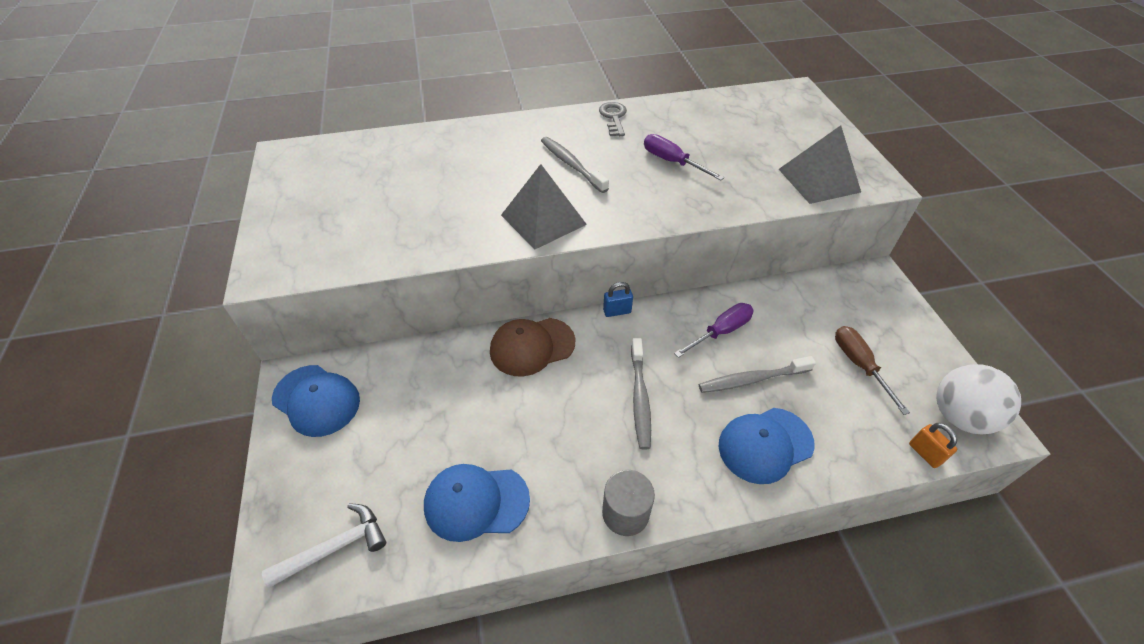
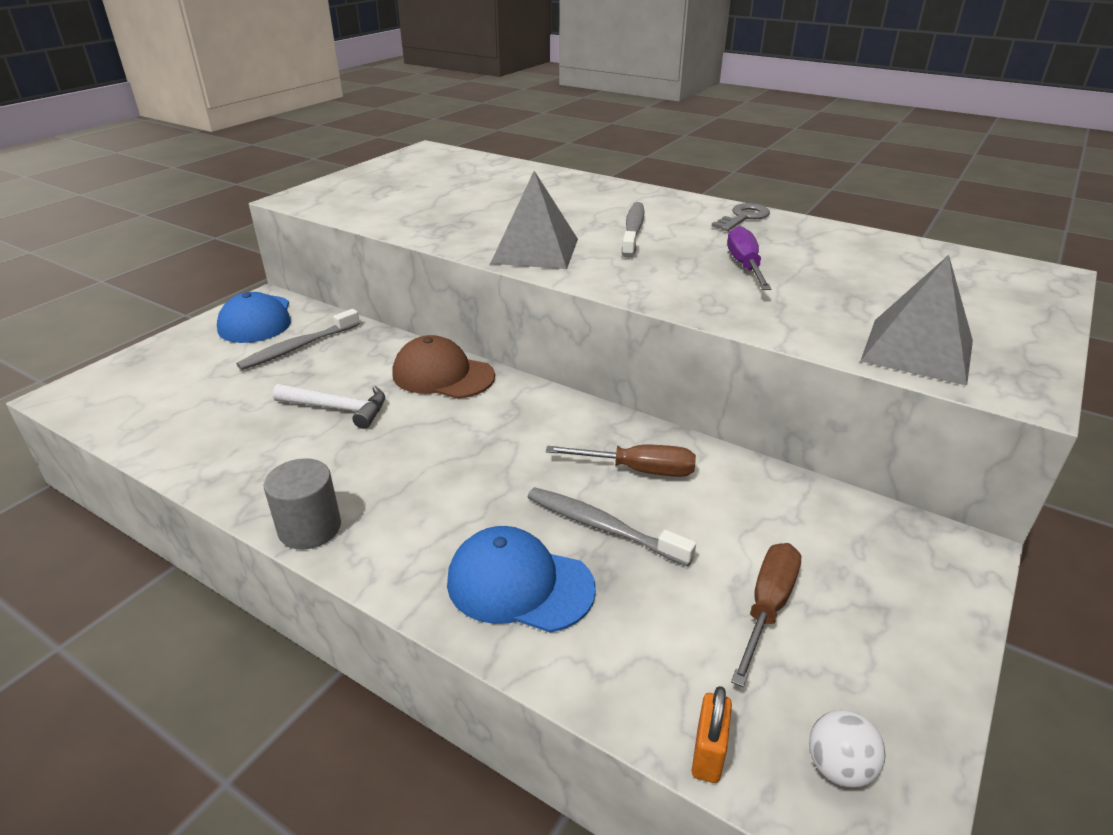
camera: 45 degrees right, 15 degrees down
white hammer [262,503,386,588] -> white hammer moved to [273,384,385,429]
blue cap [424,464,530,542] -> none
blue padlock [603,282,633,317] -> none
grey toothbrush [631,338,651,450] -> grey toothbrush moved to [236,309,360,370]
purple screwdriver [674,303,754,358] -> brown screwdriver [546,445,696,477]
white ball [937,364,1021,435] -> white ball [809,710,886,788], size x0.52

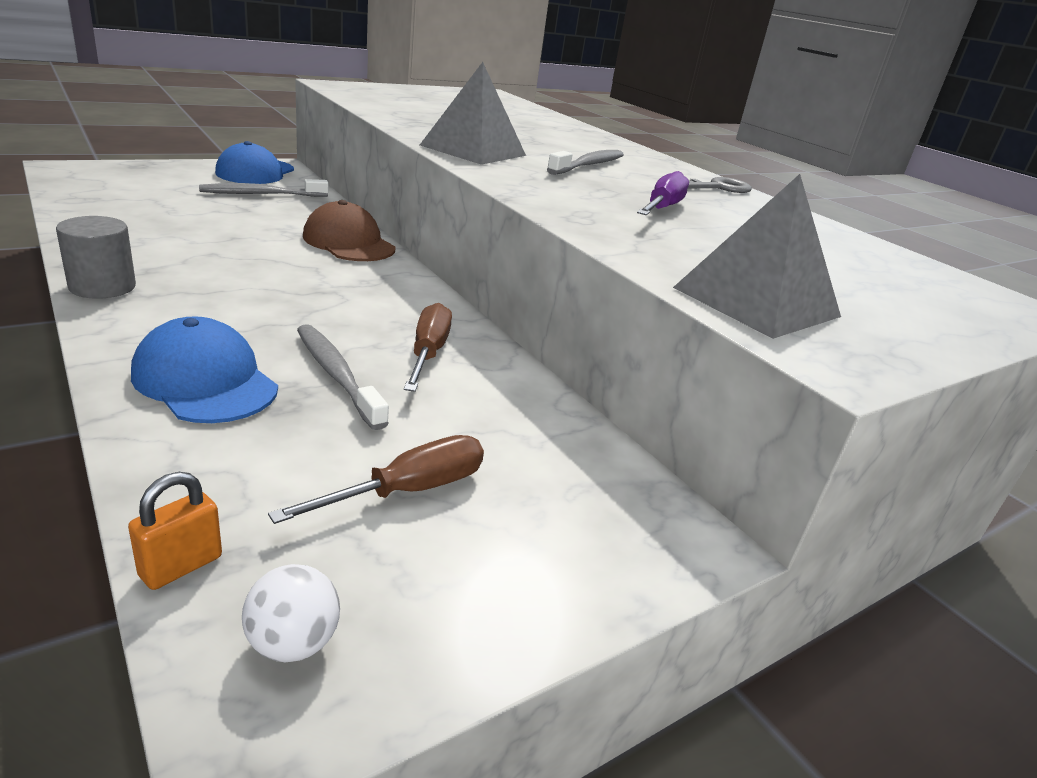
camera: 20 degrees right, 5 degrees down
white hammer [273,384,385,429] -> none
brown screwdriver [546,445,696,477] -> brown screwdriver turned 120 degrees counterclockwise [404,303,452,392]

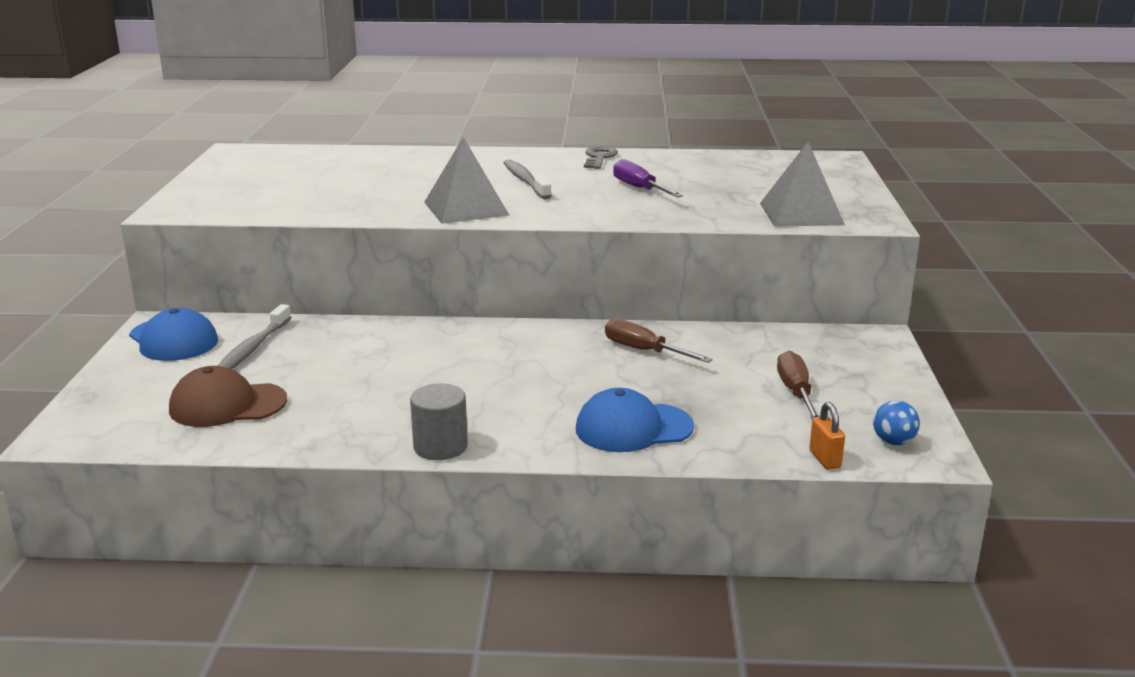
camera: 50 degrees left, 5 degrees down
white ball [242,564,340,662] -> blue ball [873,400,920,445]
grey toothbrush [297,324,389,430] -> none
brown cap [303,200,396,261] -> brown cap moved to [169,366,287,427]

